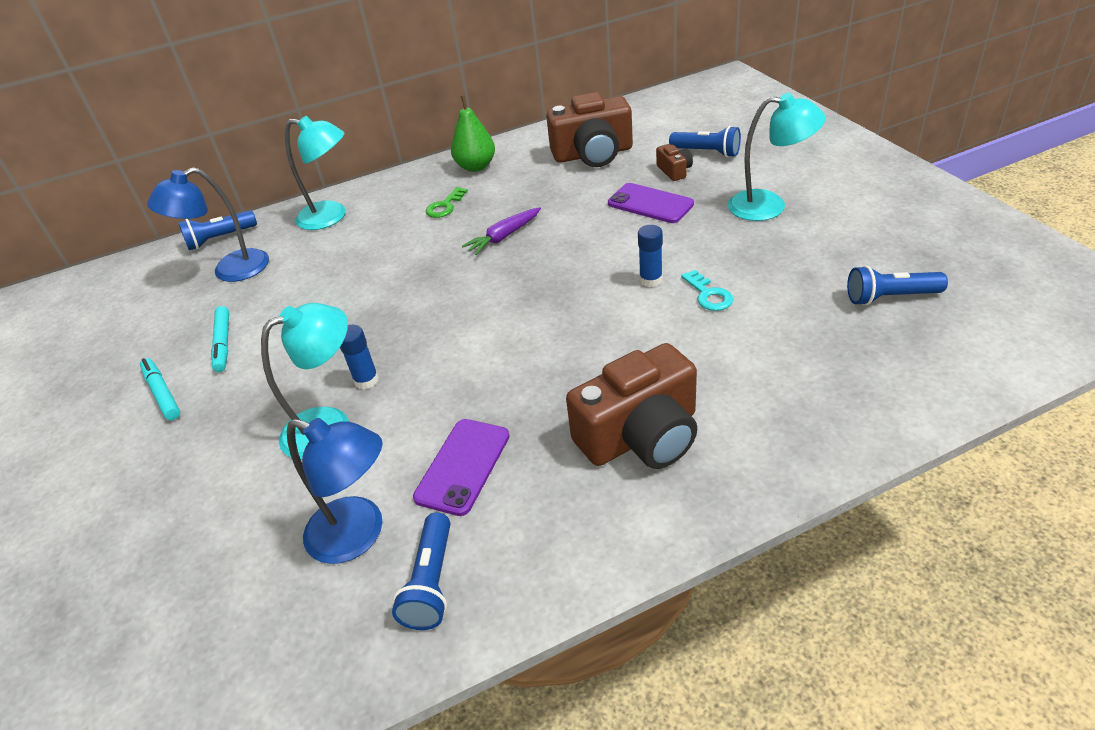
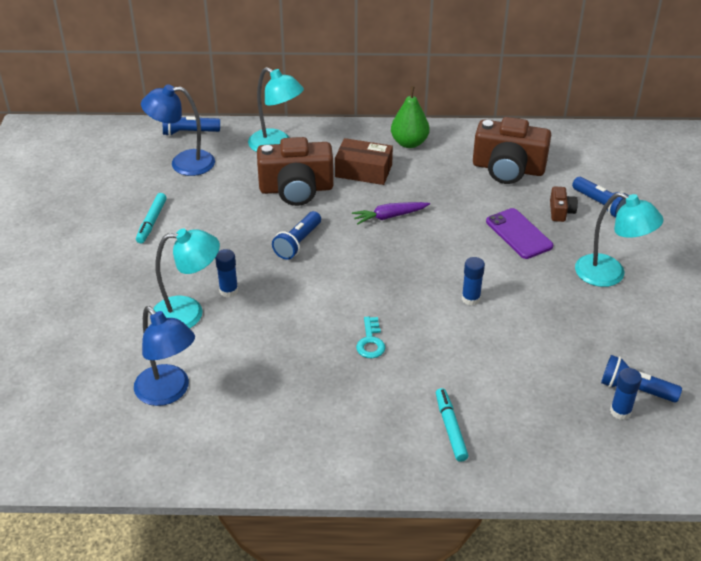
camera: 20 degrees right, 0 degrees up
turquoise marker [140,358,180,420] -> turquoise marker moved to [436,388,469,462]
blue flashlight [392,513,450,630] -> blue flashlight moved to [272,211,321,260]
purple phone [413,419,510,516] -> none
green key [426,187,468,218] -> brown box [335,138,393,185]
brown camera [566,343,697,469] -> brown camera moved to [257,137,334,206]
turquoise key [681,270,733,311] -> turquoise key moved to [356,317,385,358]
none -> blue glue stick [610,368,642,420]

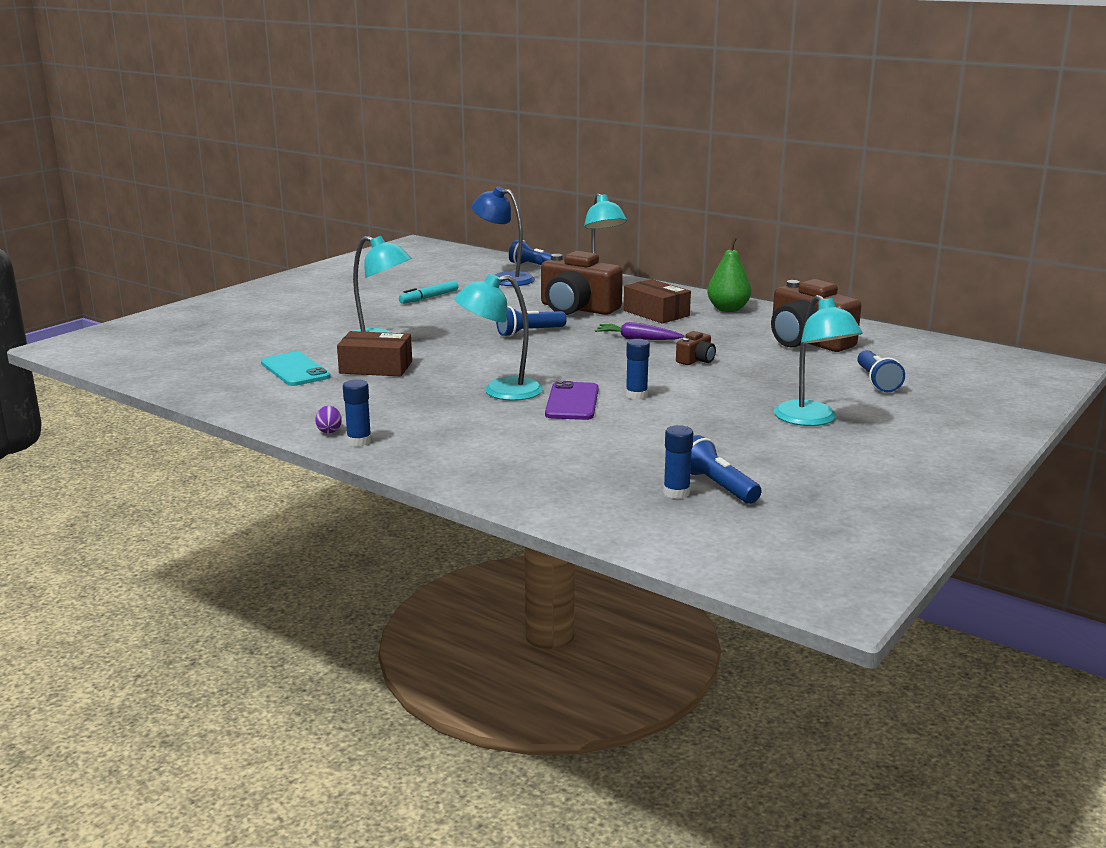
camera: 35 degrees right, 20 degrees down
blue lamp [134,306,195,406] -> turquoise phone [261,352,331,386]
blue glue stick [215,249,238,297] -> blue glue stick moved to [343,380,372,446]
turquoise key [356,317,385,358] -> turquoise lamp [454,274,543,401]
turquoise marker [436,388,469,462] -> none
purple phone [486,208,553,259] -> purple phone moved to [545,381,599,420]
brown camera [550,186,578,222] -> brown camera moved to [676,331,716,365]
none -> purple egg [315,406,342,433]
none -> brown box [337,331,412,376]

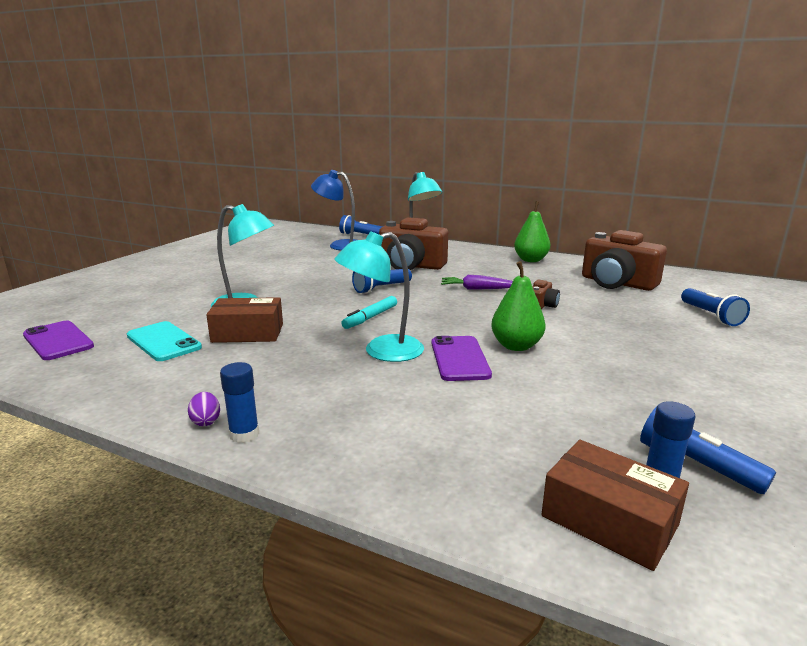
camera: 10 degrees left, 0 degrees up
turquoise marker [399,281,459,304] -> turquoise marker moved to [341,296,397,329]
brown box [624,279,691,324] -> brown box moved to [541,440,689,571]
blue glue stick [626,339,650,400] -> green pear [491,261,546,351]
turquoise lamp [774,295,863,426] -> none
none -> purple phone [23,321,94,360]

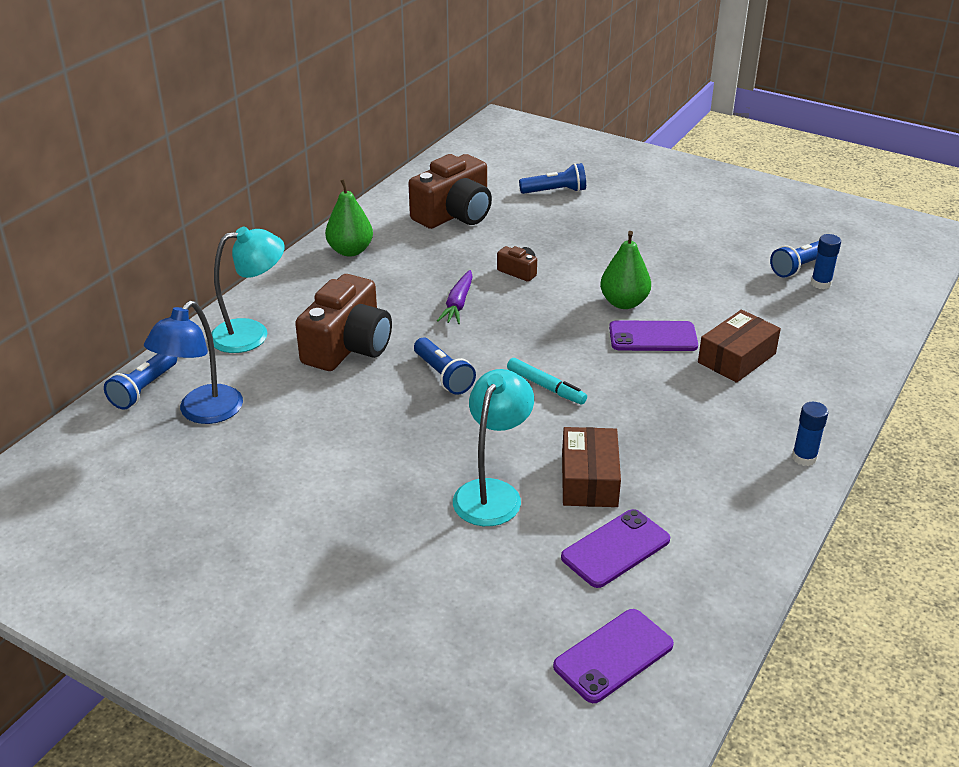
camera: 85 degrees left, 15 degrees up
turquoise phone [127,321,202,361] -> purple phone [561,509,670,588]
purple egg [188,392,220,426] -> none
turquoise lamp [335,231,424,362] -> none
brown box [541,440,689,571] -> brown box moved to [698,310,781,383]

